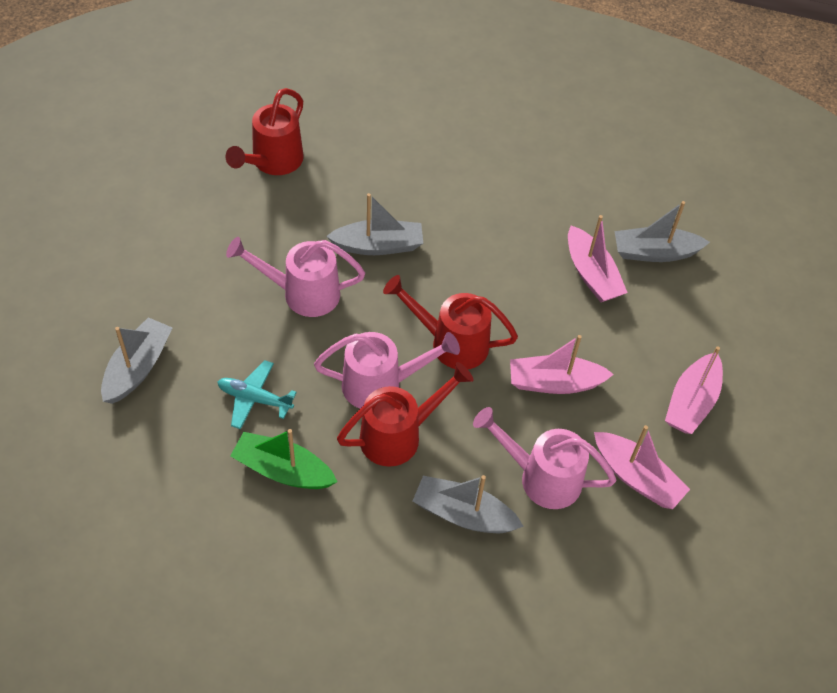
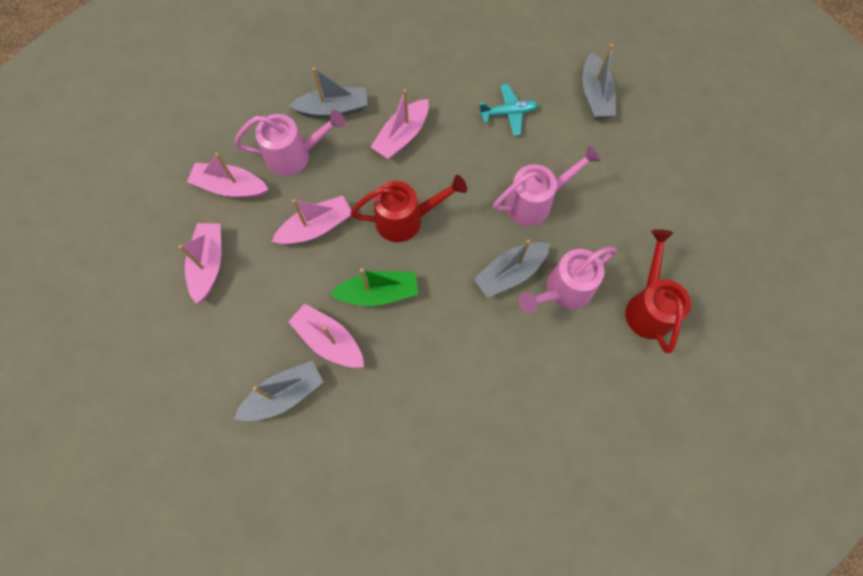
camera: 155 degrees right, 15 degrees up
green boat [230,429,338,489] -> green boat moved to [330,268,418,306]
pink watering can [314,332,460,409] -> pink watering can moved to [518,246,617,314]
red watering can [337,362,474,467] -> pink boat [371,89,429,159]

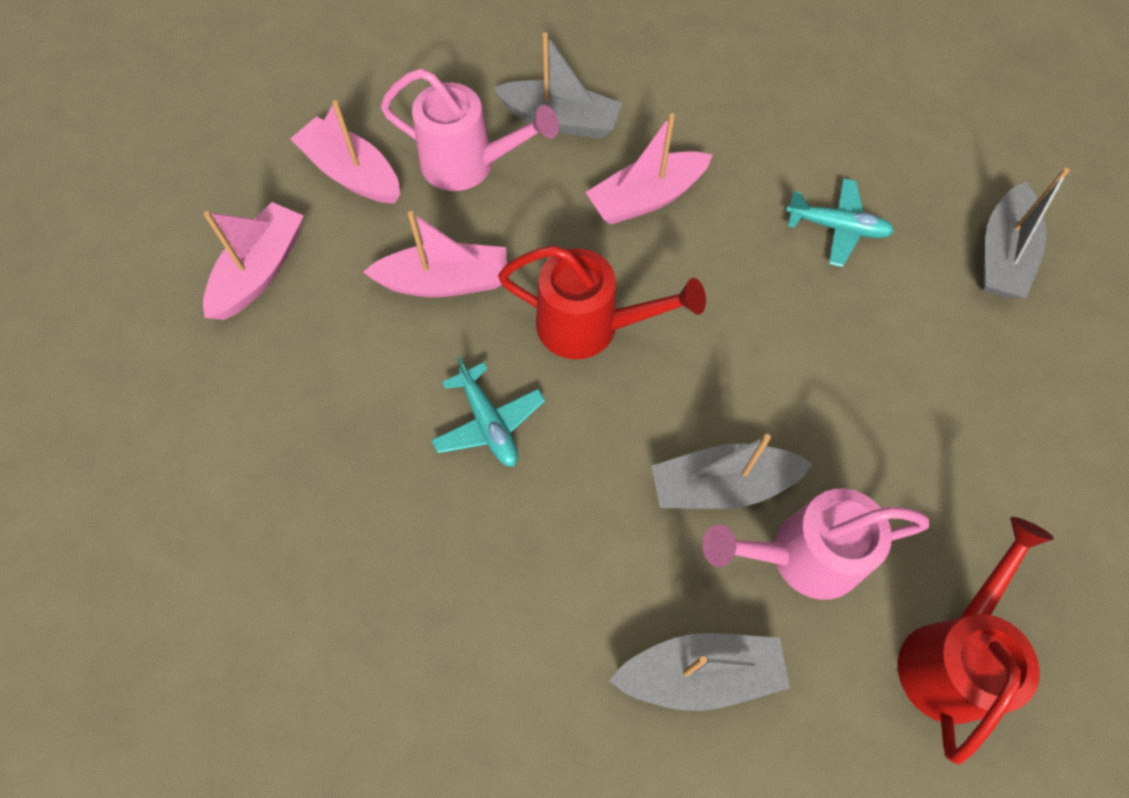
camera: 25 degrees right, 5 degrees down
grey boat [234,361,323,421] -> grey boat moved to [609,633,790,711]
pink boat [288,304,364,368] -> none
green boat [330,268,418,306] -> turquoise plane [431,357,545,467]
pink watering can [493,145,601,226] -> none

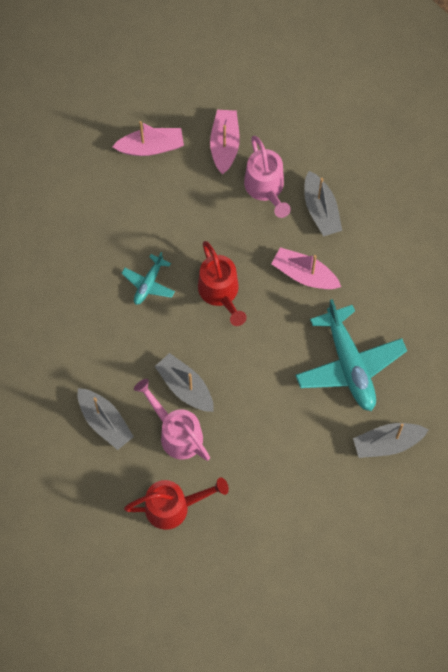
camera: 55 degrees right, 5 degrees up
pink boat [363,211,507,297] -> none
turquoise plane [786,178,894,267] -> turquoise plane [295,299,407,411], size x1.97

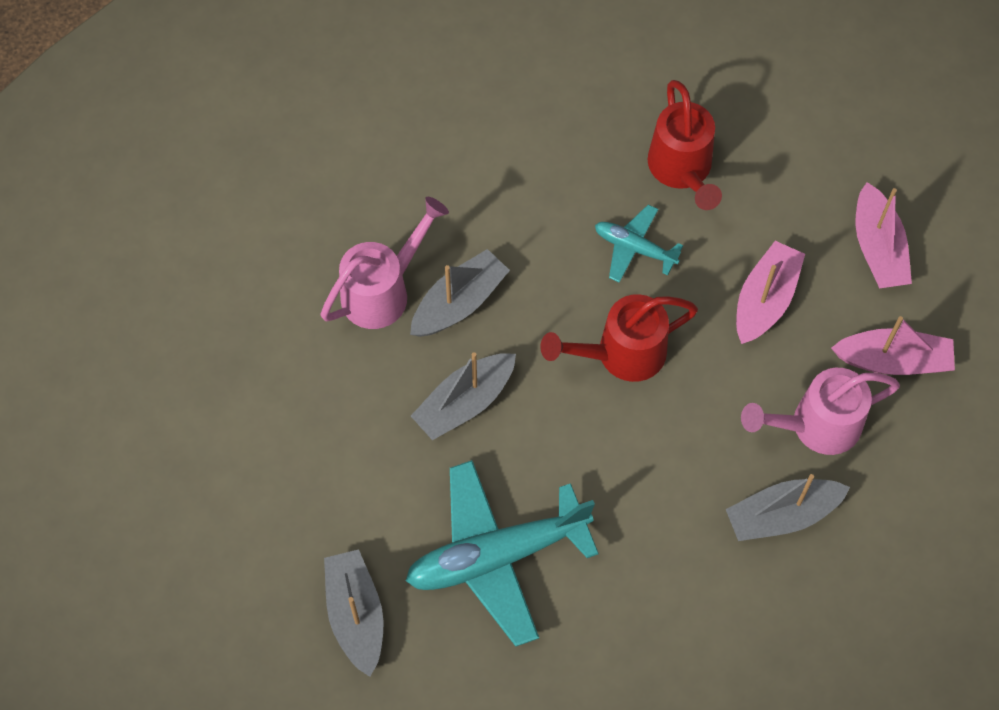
camera: 90 degrees right, 5 degrees down
grey boat [78,388,134,450] -> grey boat moved to [411,352,516,440]
red watering can [124,477,229,530] -> red watering can moved to [647,80,722,210]
pink boat [271,247,341,289] -> pink boat moved to [736,241,805,344]

